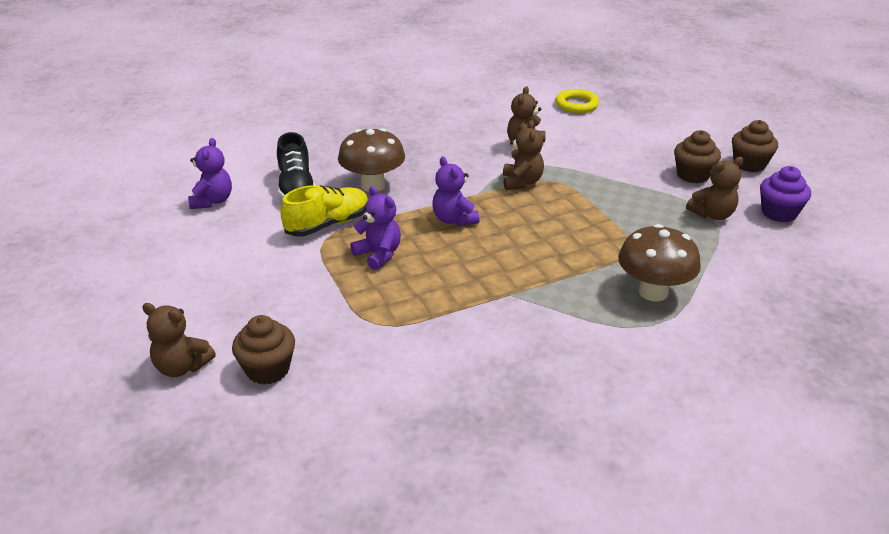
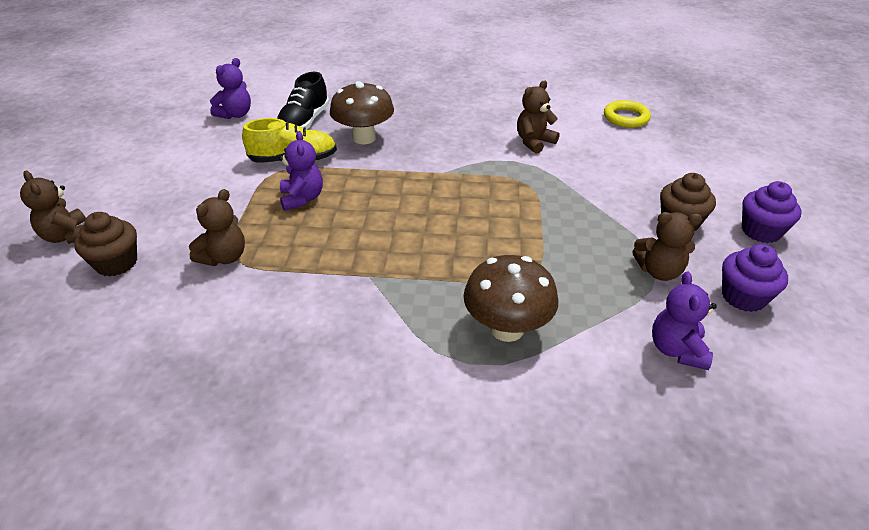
camera: 30 degrees right, 5 degrees up
purple teddy bear [432,157,479,226] -> purple teddy bear moved to [652,272,717,370]
brown teddy bear [503,120,544,190] -> brown teddy bear moved to [189,189,245,266]
brown cupcake [732,120,778,172] -> purple cupcake [742,181,801,243]

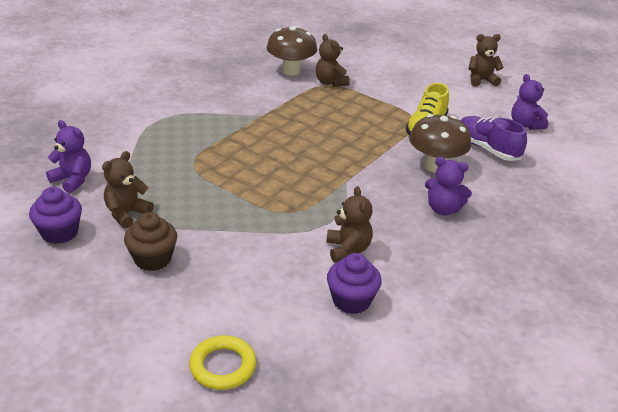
camera: 120 degrees right, 5 degrees down
brown teddy bear [20,171,86,244] -> brown teddy bear moved to [468,34,504,87]
brown cupcake [74,212,137,276] -> none
black shoe [277,72,330,130] -> purple shoe [460,116,527,161]
purple teddy bear [279,131,323,211] -> purple teddy bear moved to [425,157,472,215]
brown mushroom [463,255,558,342] -> brown mushroom moved to [266,26,317,76]
yellow ring [604,100,651,128] -> yellow ring moved to [189,335,256,390]
purple cupcake [742,181,801,243] -> purple cupcake moved to [327,253,382,314]

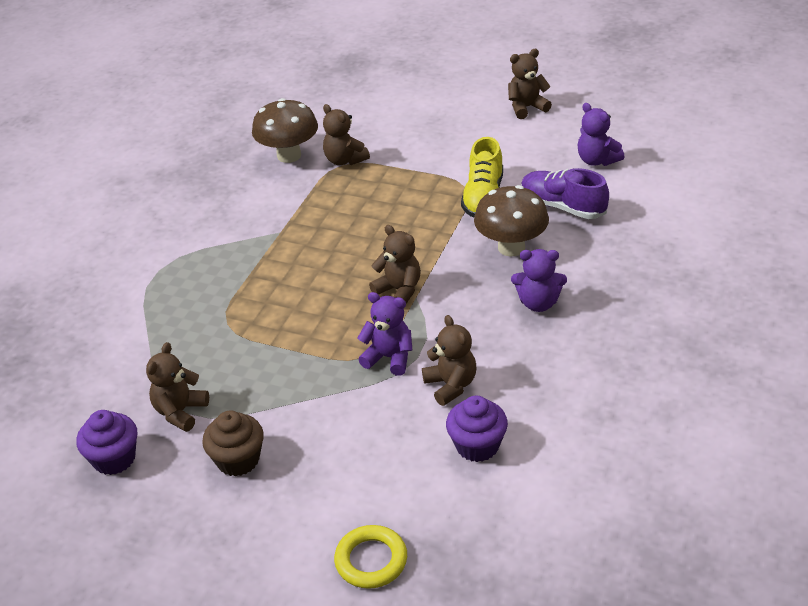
camera: 10 degrees left, 5 degrees up
purple teddy bear [46,120,91,193] -> purple teddy bear moved to [357,292,412,376]
none -> brown teddy bear [369,225,421,304]

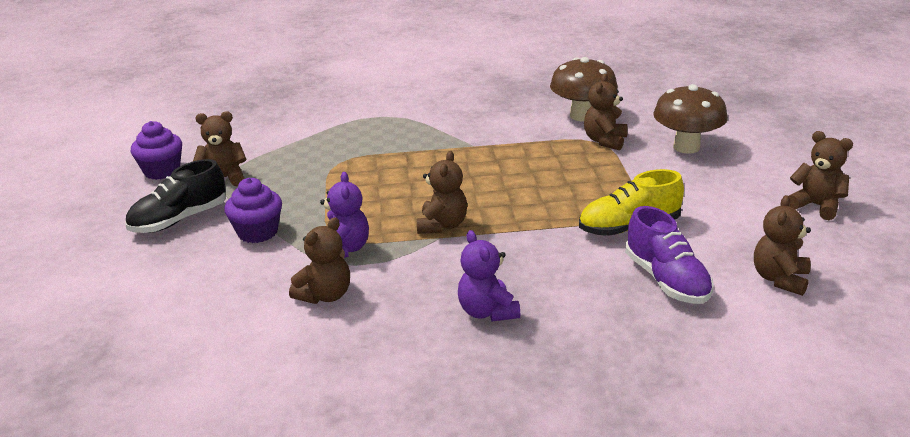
camera: 60 degrees right, 10 degrees down
brown cupcake [202,410,264,477] -> black shoe [125,159,226,233]
yellow ring [334,525,407,589] -> none
purple cupcake [446,396,508,462] -> purple cupcake moved to [225,178,282,243]
brown mushroom [474,185,549,257] -> brown mushroom moved to [653,84,728,154]
purple shoe [521,168,609,219] -> purple shoe turned 150 degrees clockwise [625,206,714,304]
purple teddy bear [578,103,625,166] -> brown teddy bear [754,195,811,296]

